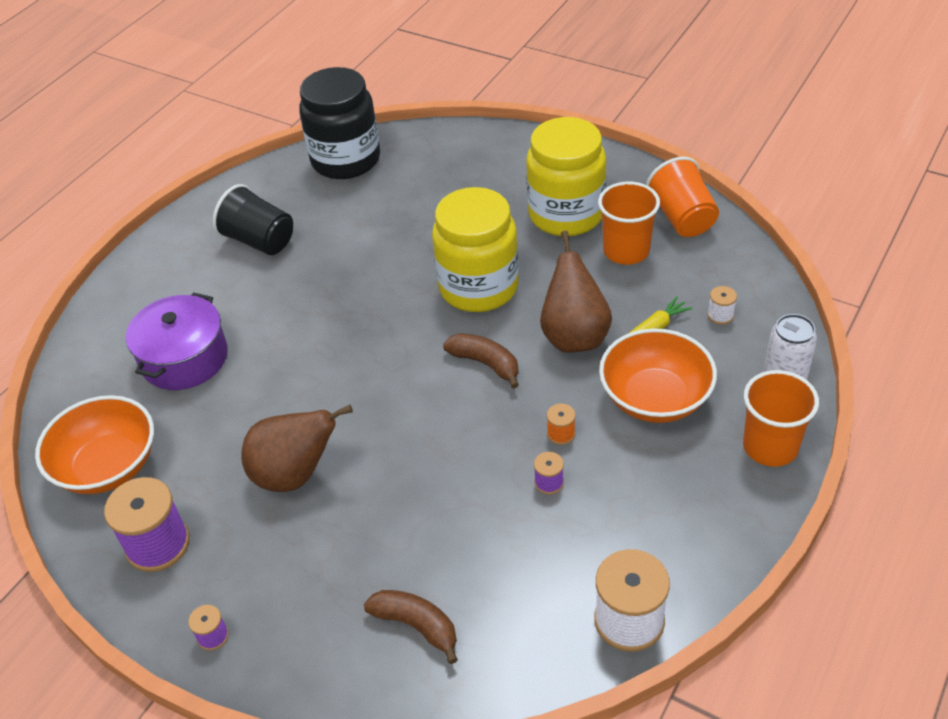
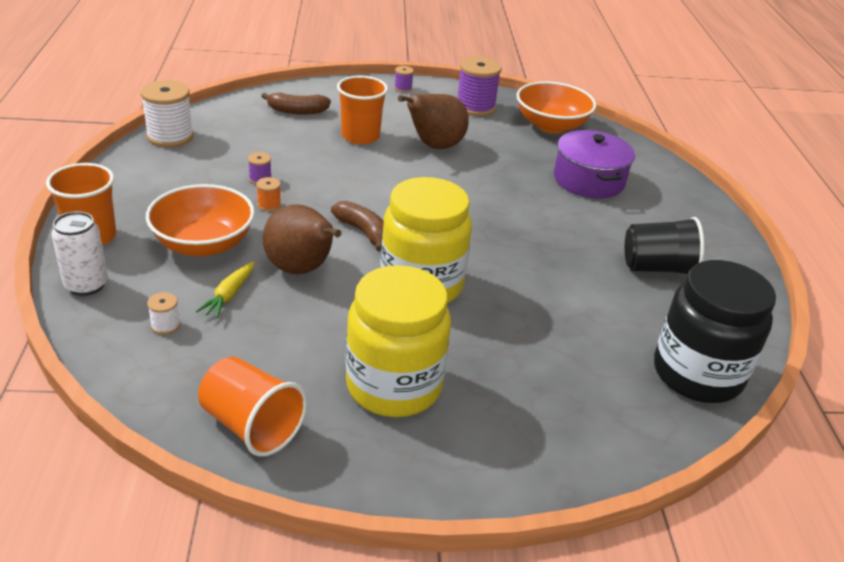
camera: 140 degrees right, 10 degrees down
brown banana [443,333,519,389] -> brown banana turned 135 degrees counterclockwise [331,201,384,252]
orange cup [598,182,660,265] -> orange cup moved to [337,75,388,144]

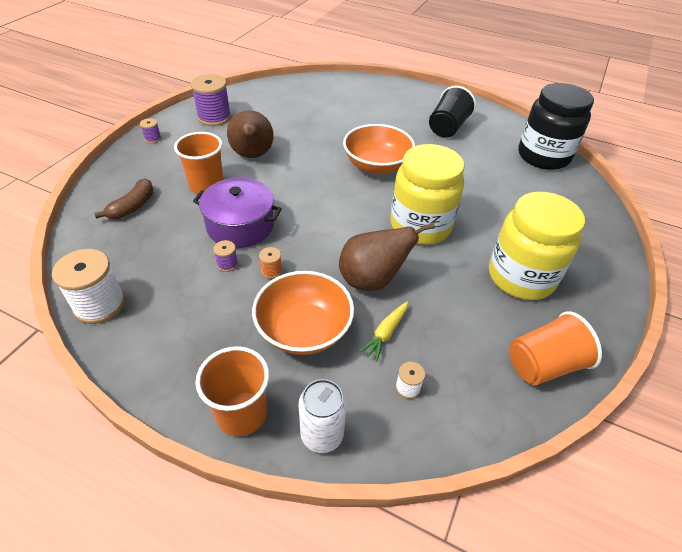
camera: 60 degrees left, 10 degrees up
yellow carrot [196,261,255,318] -> yellow carrot turned 75 degrees clockwise [359,301,408,362]
brown banana [331,201,384,252] -> none
orange bowl [516,81,596,133] -> orange bowl moved to [343,124,415,174]
purple pot [554,130,635,198] -> purple pot moved to [193,178,282,248]

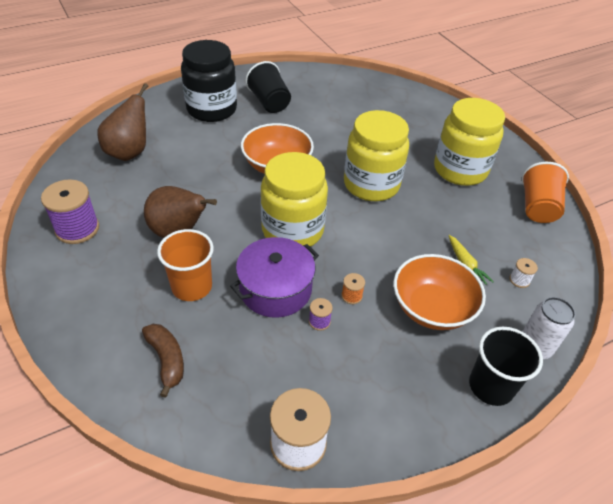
camera: 55 degrees left, 0 degrees up
purple spool [140,118,161,143] -> none
orange cup [196,346,269,437] -> black cup [469,327,543,406]
brown pear [339,222,435,291] -> brown pear moved to [97,83,149,161]
black jar [518,83,594,170] -> black jar moved to [181,40,237,122]
none -> yellow jar [260,152,328,247]

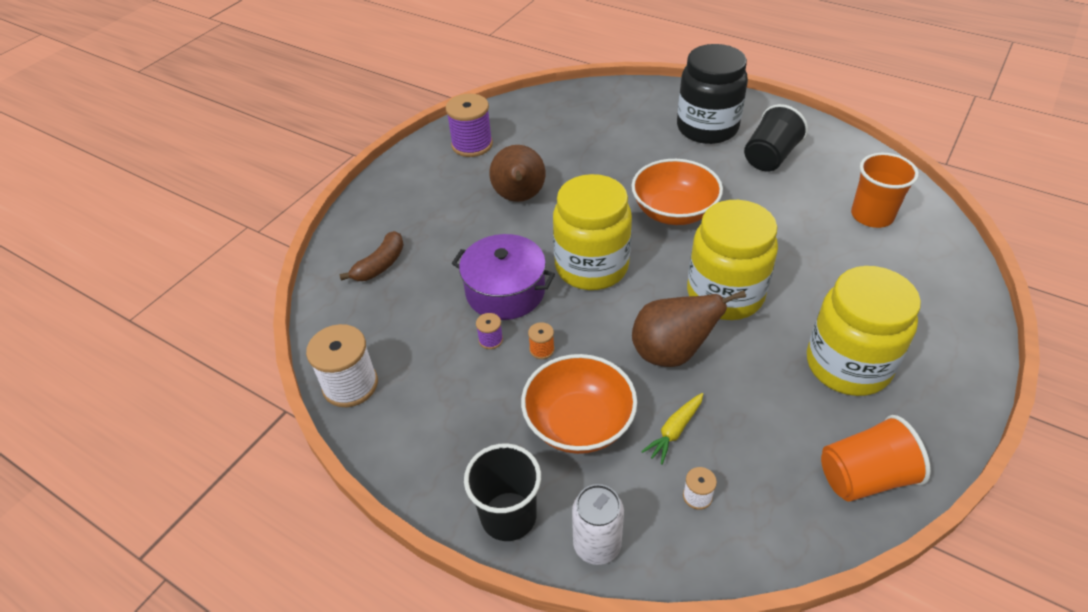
camera: 65 degrees right, 0 degrees up
brown pear [97,83,149,161] -> brown pear moved to [632,290,746,367]
orange cup [157,229,214,301] -> orange cup moved to [851,153,919,228]

